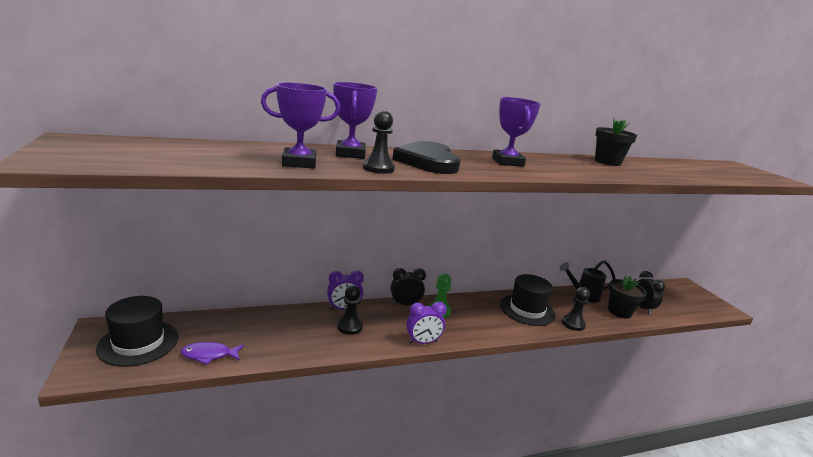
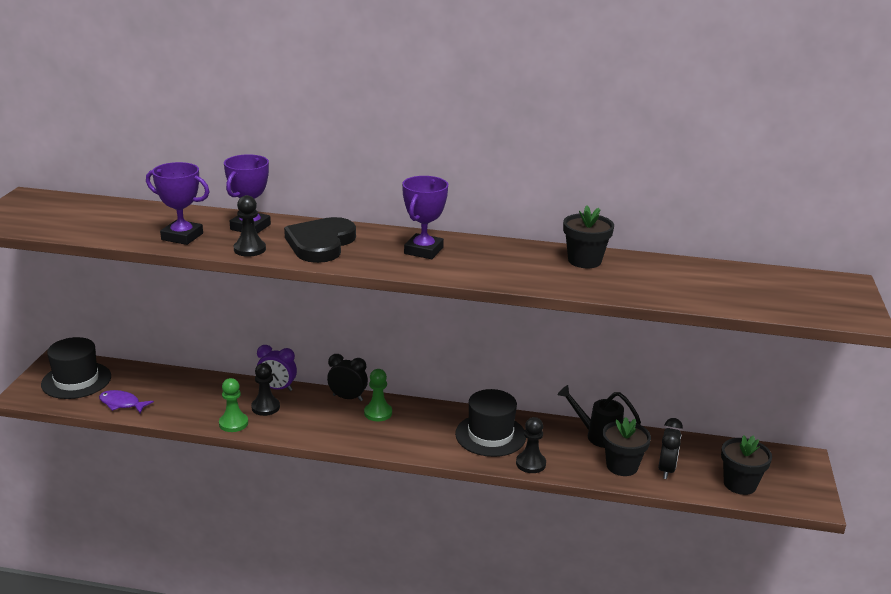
camera: 30 degrees right, 5 degrees up
purple clock [406,302,447,344] -> none
none -> green pawn [219,378,248,432]
none -> black flower pot [721,435,772,495]

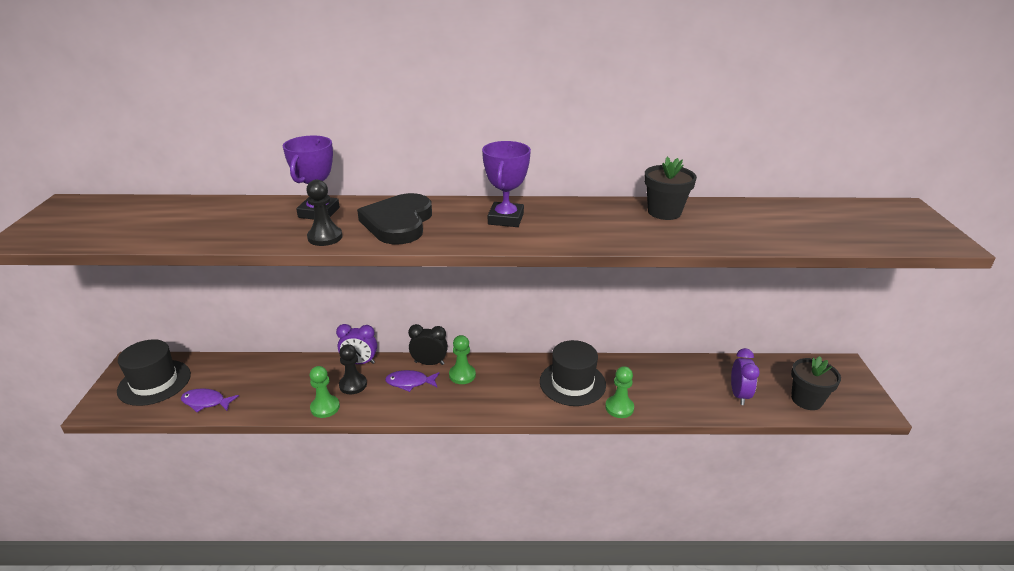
camera: 10 degrees left, 5 degrees up
purple trophy [146,162,209,245] -> none
black pawn [516,417,546,473] -> green pawn [605,366,634,418]
black watering can [558,385,641,448] -> none
black flower pot [602,417,651,476] -> none
black clock [658,418,683,479] -> purple clock [731,348,760,405]
none -> purple fish [385,370,439,392]

